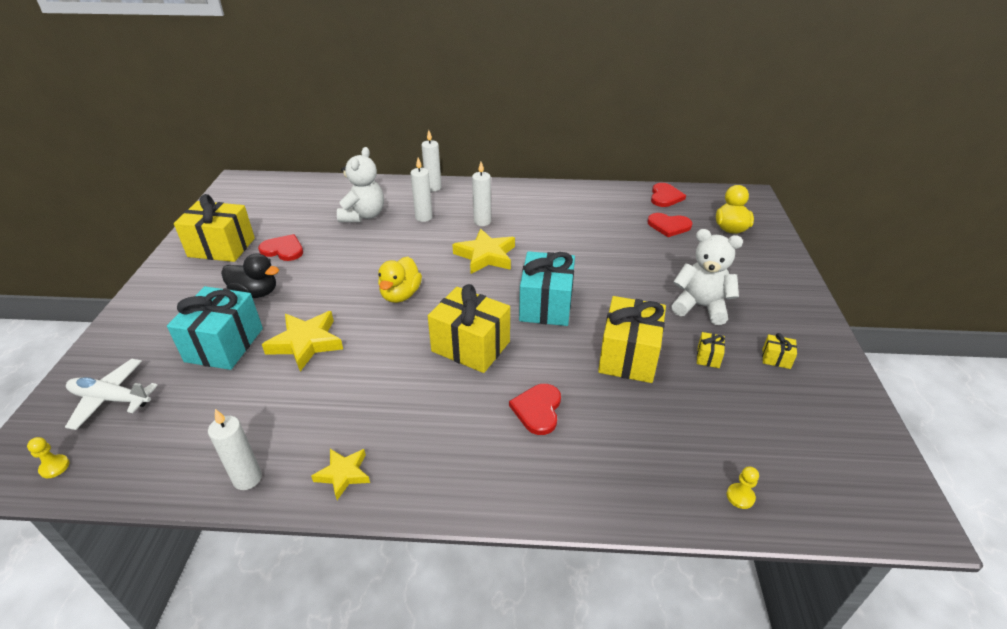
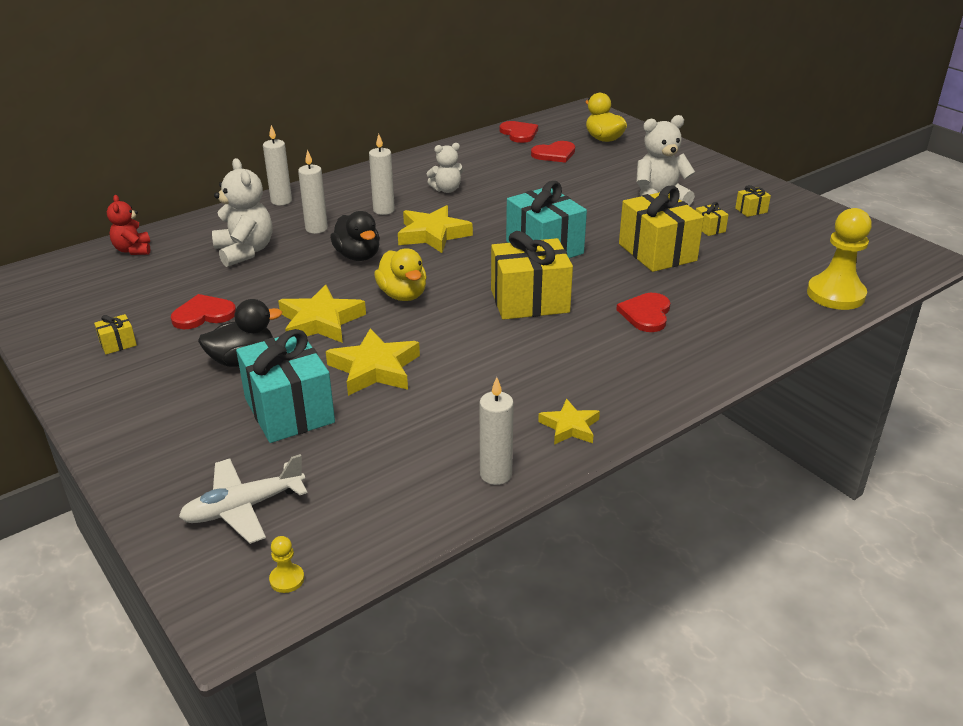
camera: 40 degrees left, 5 degrees down
yellow gift [174,194,255,262] -> yellow gift [94,314,137,354], size x0.42
red heart [509,384,561,435] -> red heart turned 45 degrees clockwise [616,293,670,332]
yellow pawn [727,467,759,509] -> yellow pawn [807,208,872,310], size x2.39
none -> red teddy bear [107,195,151,255]
none -> yellow star [278,284,366,343]
none -> black duck [330,211,380,261]
none -> white teddy bear [427,143,463,193]

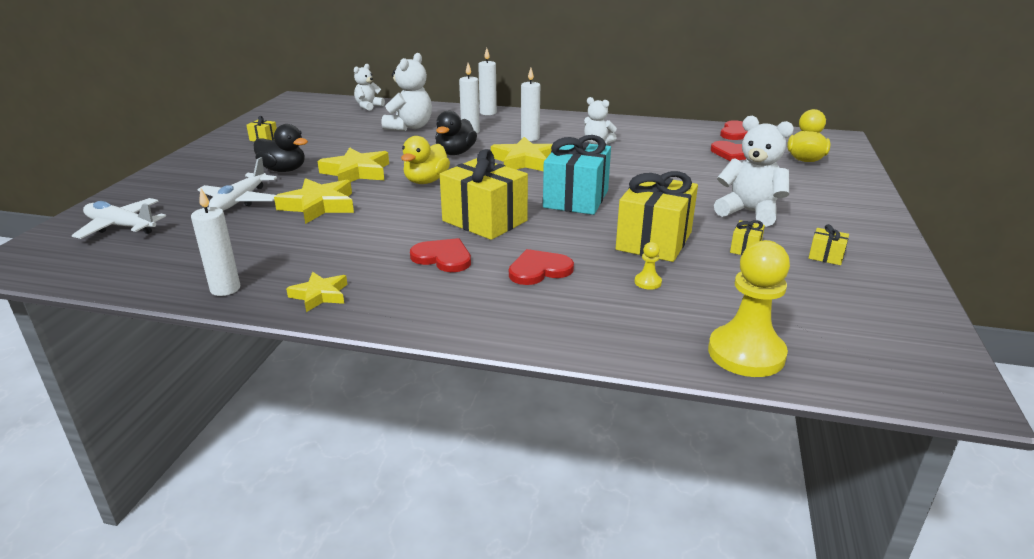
camera: 50 degrees right, 5 degrees down
red teddy bear [107,195,151,255] -> white teddy bear [354,64,385,111]
red heart [171,294,236,329] -> red heart moved to [410,238,471,272]
turquoise gift [236,329,335,443] -> white plane [197,157,277,211]
yellow pawn [269,536,304,593] -> yellow pawn moved to [634,242,662,290]

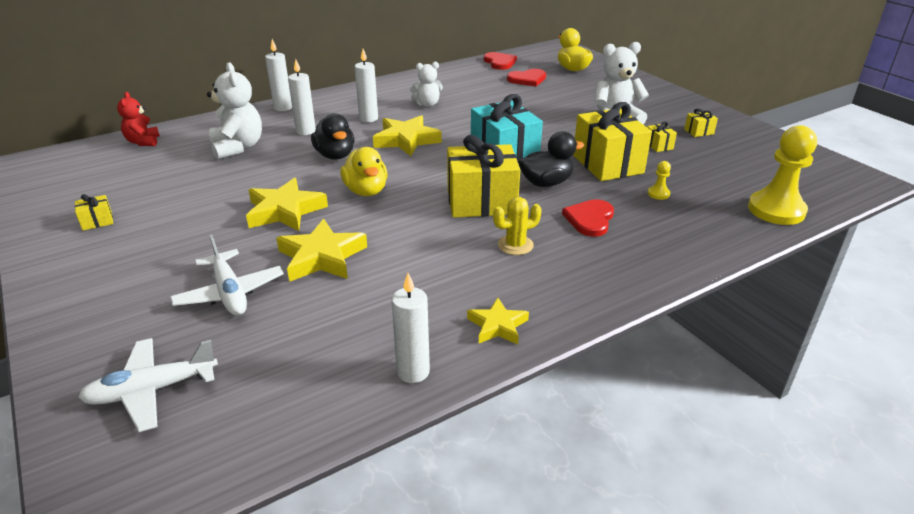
camera: 45 degrees left, 5 degrees up
black duck [254,124,308,172] -> black duck moved to [518,131,584,187]
white teddy bear [354,64,385,111] -> red teddy bear [117,92,160,146]
red heart [410,238,471,272] -> yellow cactus [493,197,542,255]

